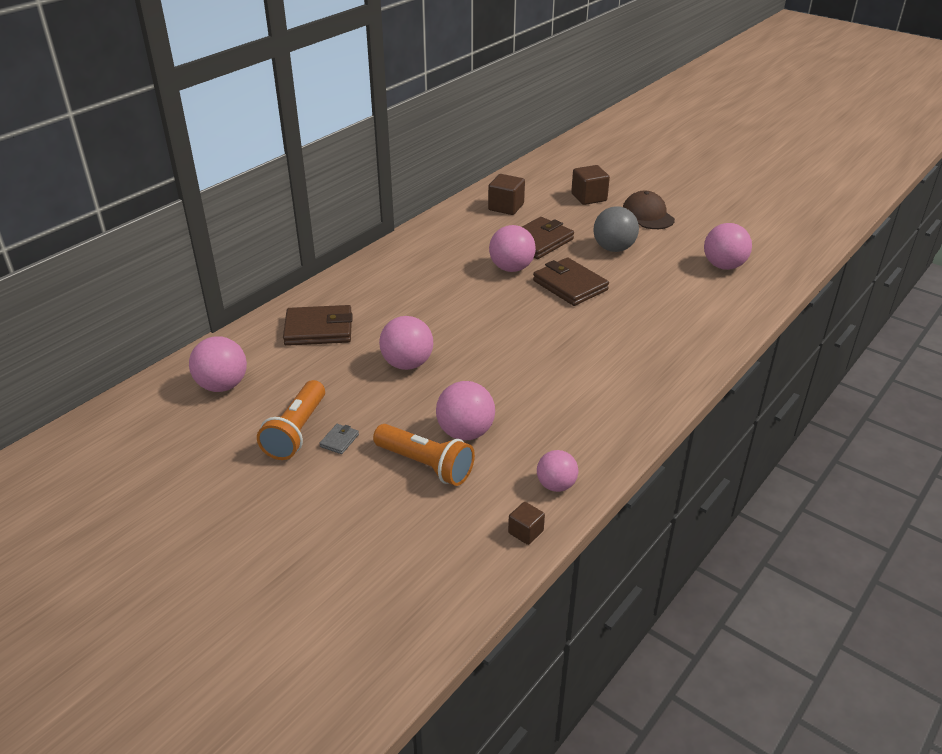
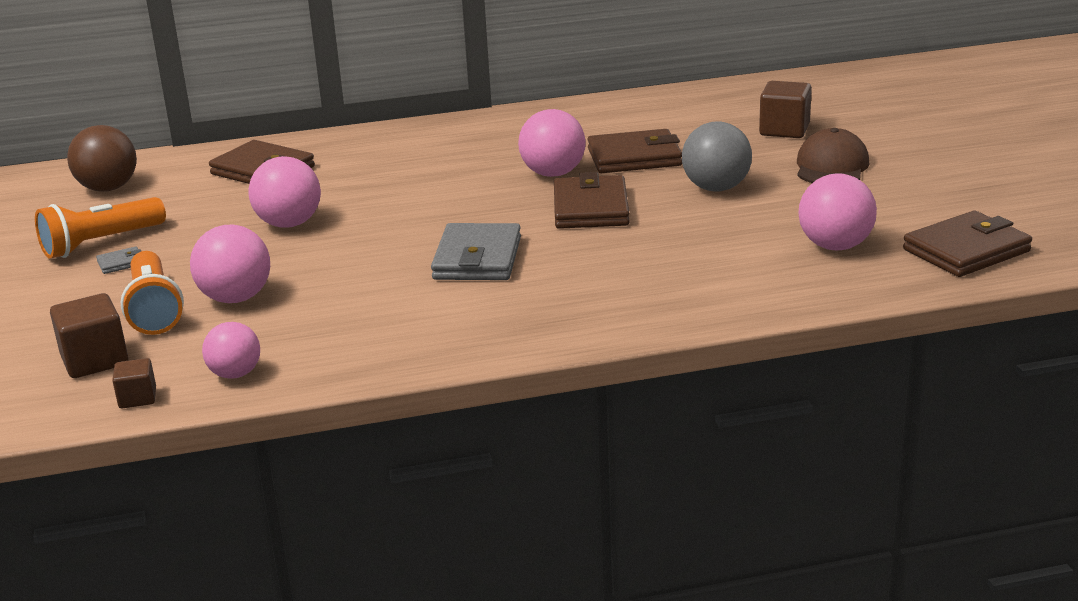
camera: 40 degrees right, 10 degrees down
pink ball [189,337,247,392] -> brown ball [67,125,137,192]
brown cube [488,174,525,215] -> brown cube moved to [50,293,128,378]
none -> grey wallet [431,223,521,280]
none -> brown wallet [903,211,1032,277]

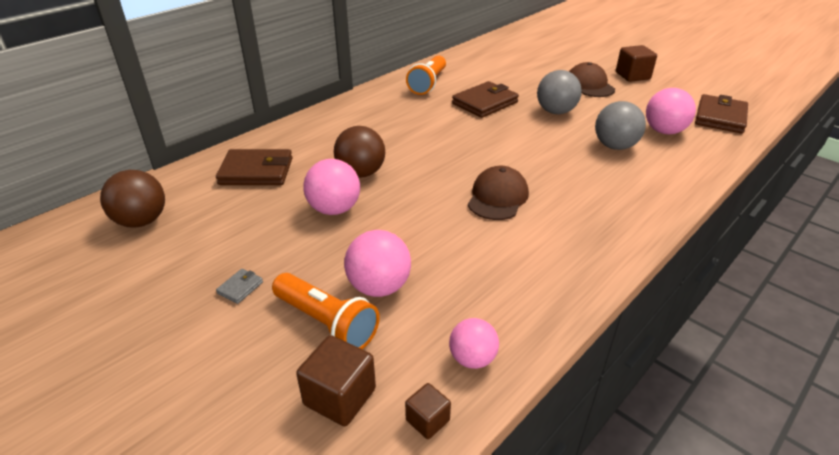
camera: 35 degrees left, 10 degrees up
orange flashlight [35,197,166,259] -> orange flashlight moved to [406,56,446,95]
grey wallet [431,223,521,280] -> brown cap [468,166,529,220]
pink ball [518,109,586,177] -> none
brown wallet [554,172,630,229] -> none
brown cube [759,81,812,138] -> brown cube moved to [616,45,657,82]
none -> brown ball [334,126,385,178]
none -> grey ball [595,101,646,150]

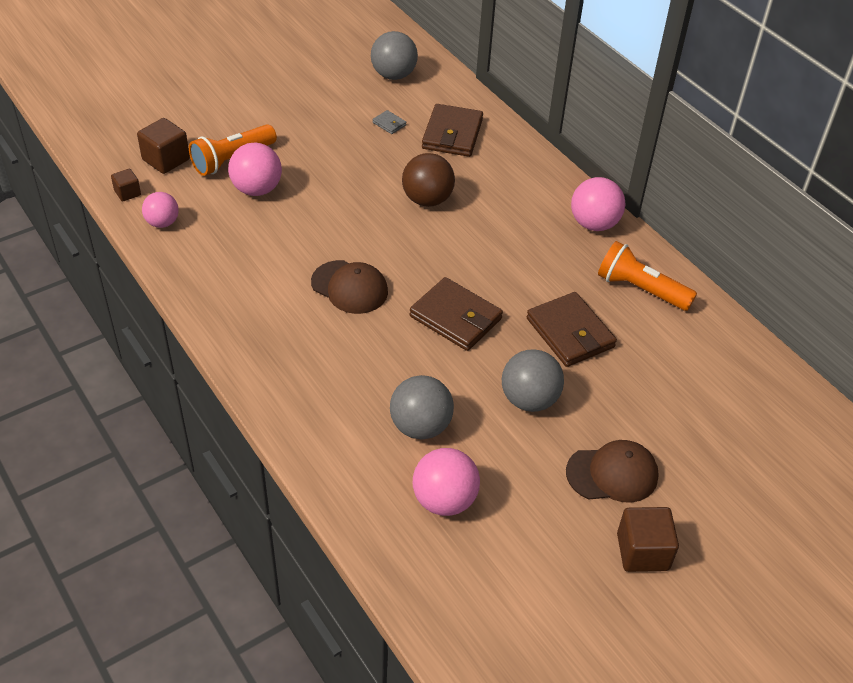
camera: 100 degrees right, 10 degrees up
brown ball [100,170,165,228] -> grey ball [371,31,418,80]
grey wallet [216,269,263,304] -> grey wallet moved to [372,110,406,134]
pink ball [303,159,360,215] -> pink ball moved to [571,177,626,231]
brown wallet [695,94,748,134] -> brown wallet moved to [410,277,503,351]

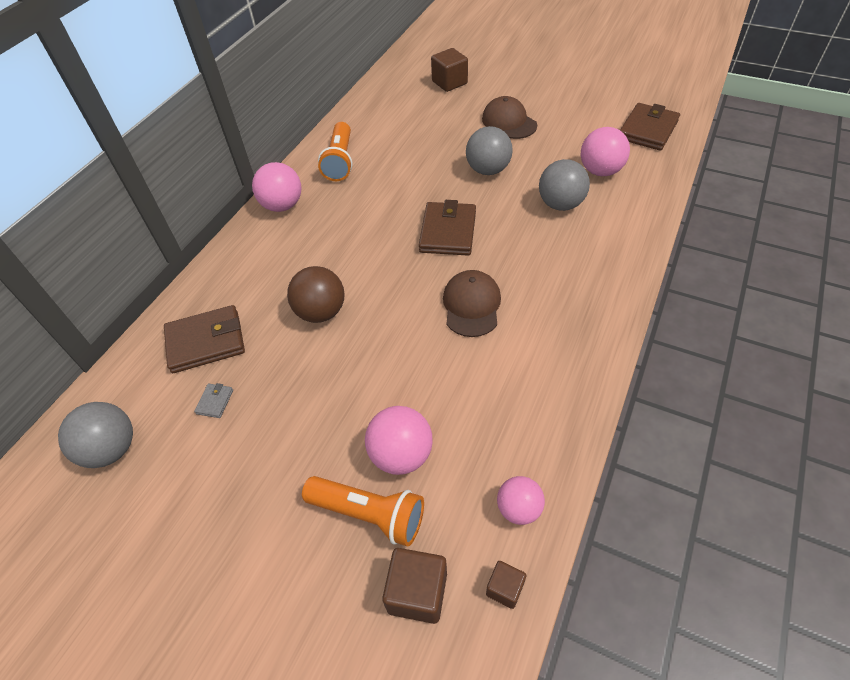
camera: 115 degrees left, 5 degrees up
brown wallet [527,292,617,367] -> brown wallet moved to [620,103,680,151]
brown cube [617,507,679,572] -> brown cube moved to [431,48,468,92]

